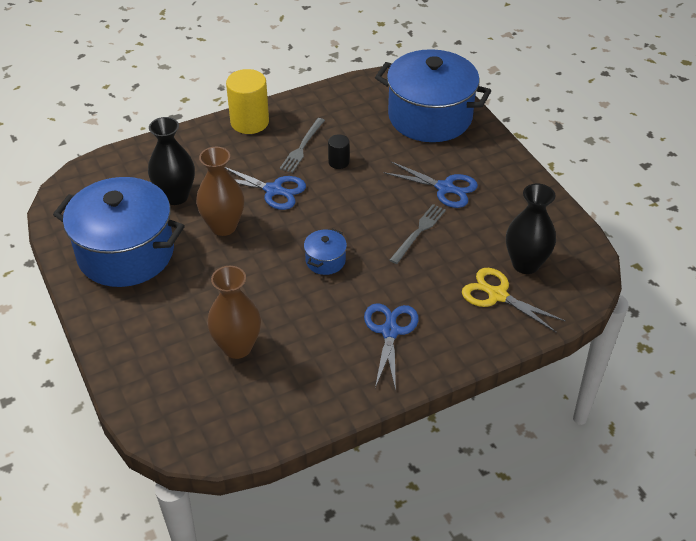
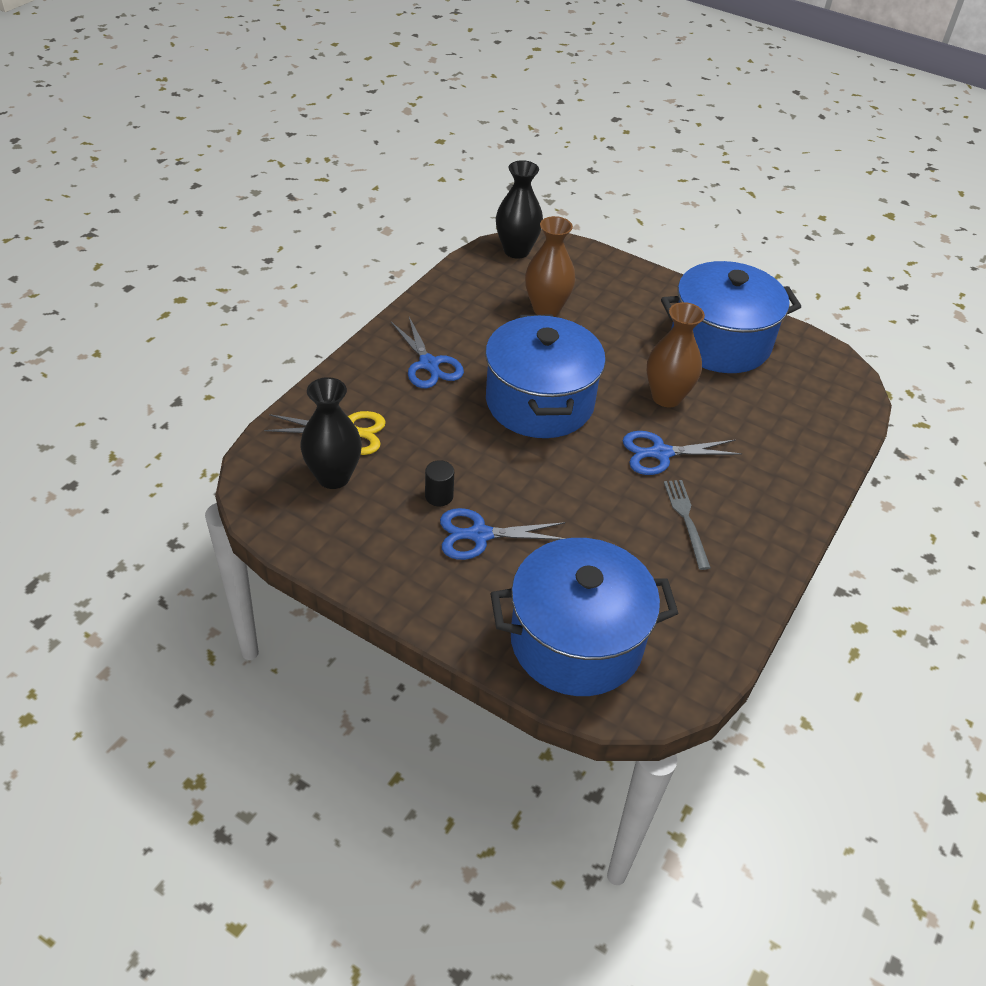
camera: 145 degrees right, 0 degrees up
black vase [148,117,195,205] -> black vase moved to [496,160,543,259]
yellow cylinder [226,69,269,134] -> none
blue pot [304,229,347,275] -> blue pot [485,315,606,438], size x2.43
black cylinder [328,134,349,169] -> black cylinder moved to [425,460,454,506]
grey fork [390,204,446,264] -> none

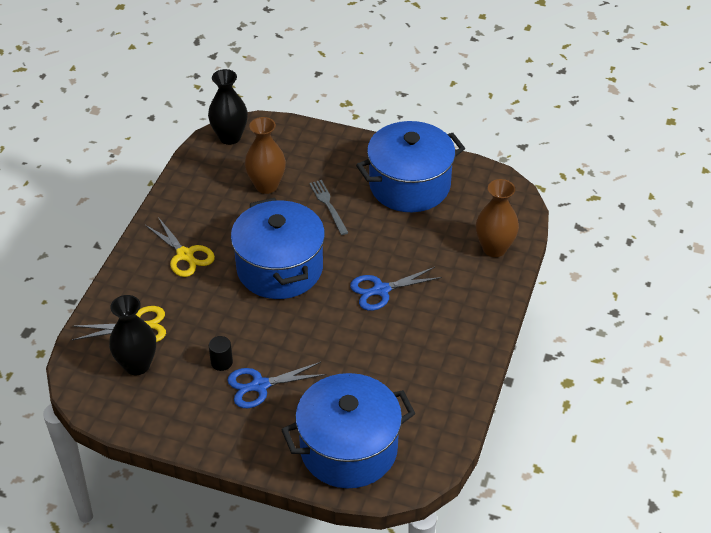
camera: 10 degrees left, 0 degrees up
blue scissors [391,317,464,388] -> yellow scissors [145,217,215,277]
brown vase [647,302,705,407] -> brown vase moved to [476,179,519,257]
grey fork [664,480,711,570] -> grey fork moved to [309,180,349,235]

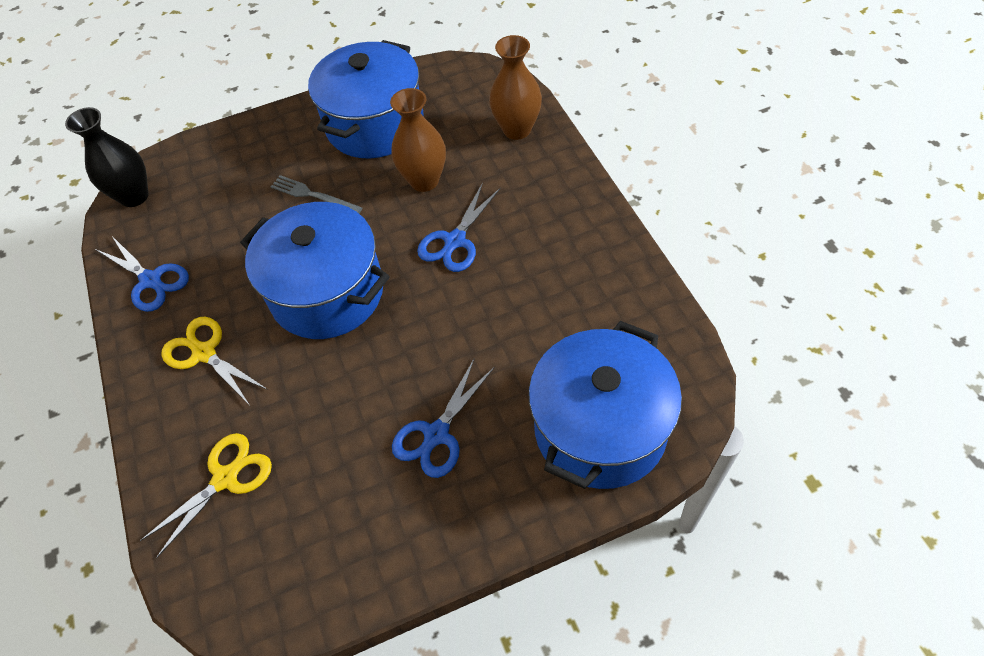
camera: 35 degrees left, 10 degrees up
black vase [109,295,156,375] -> none
yellow scissors [145,217,215,277] -> yellow scissors turned 150 degrees counterclockwise [161,317,268,404]
black cylinder [209,336,233,371] -> none
brown vase [245,117,286,194] -> brown vase moved to [390,88,446,192]
none -> blue scissors [95,235,189,312]

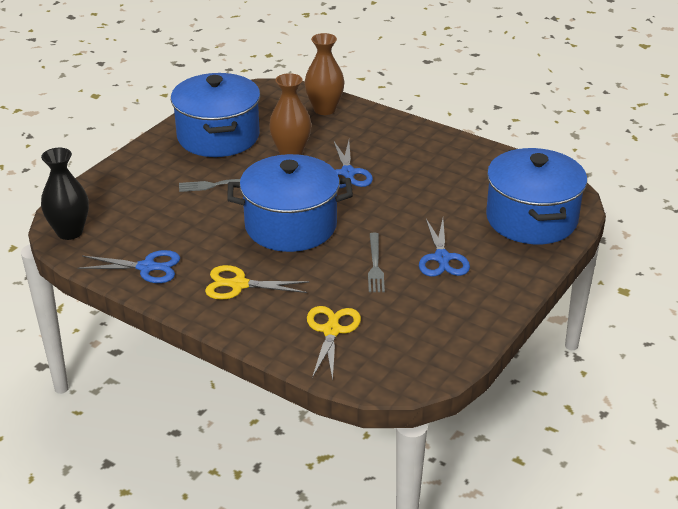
camera: 40 degrees left, 20 degrees down
none -> grey fork [368,233,385,292]

